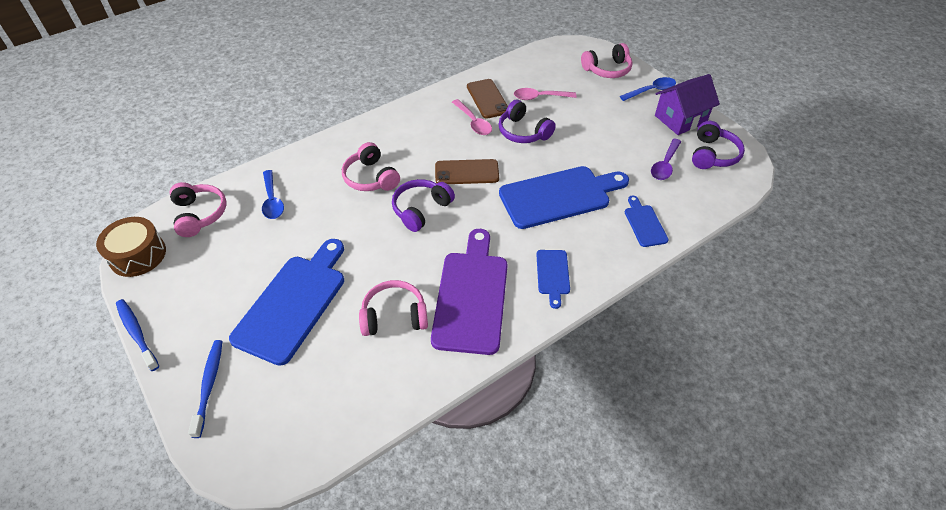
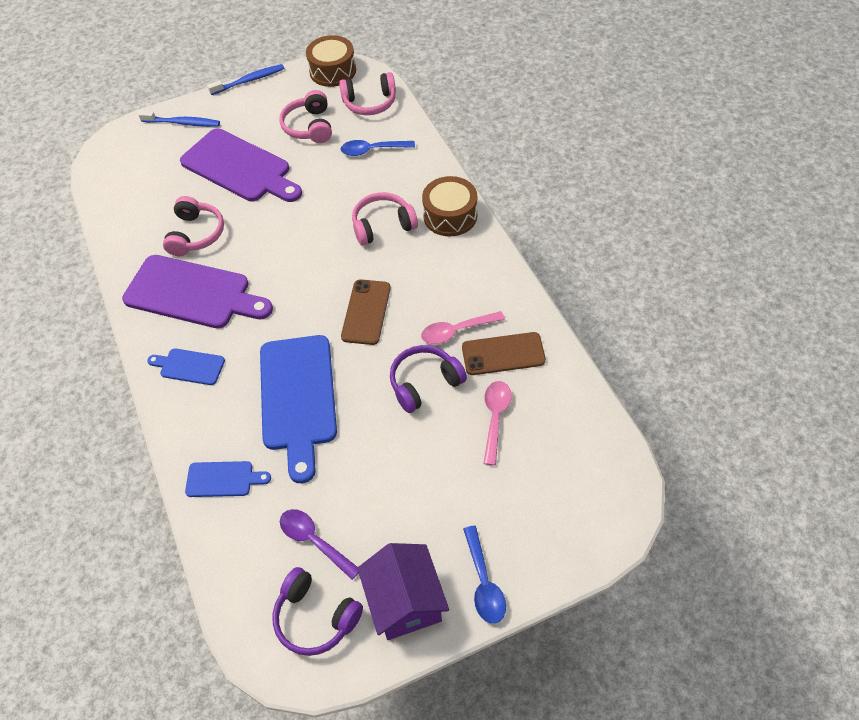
camera: 105 degrees right, 5 degrees up
blue cutting board [229,239,344,366] -> purple cutting board [180,129,302,202]
purple headphones [392,179,455,232] -> none
pink headphones [581,43,633,78] -> pink headphones moved to [279,90,332,143]
none -> brown drum [422,176,477,236]

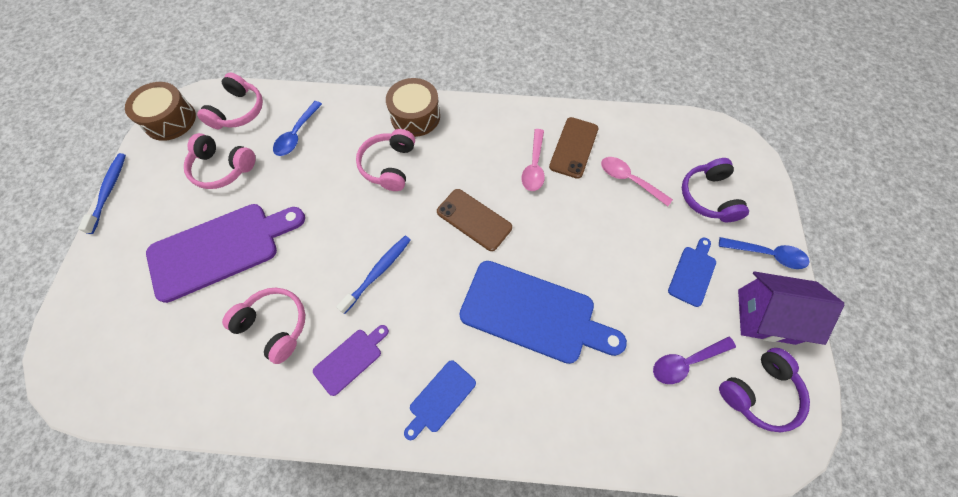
camera: 65 degrees left, 10 degrees up
purple cutting board [122,255,273,329] -> purple cutting board [313,325,389,396], size x0.48
blue toothbrush [138,111,220,127] -> blue toothbrush moved to [336,236,411,314]
blue cutting board [185,461,271,497] -> blue cutting board moved to [668,237,716,307]
purple headphones [390,345,467,413] -> purple headphones moved to [682,158,749,222]

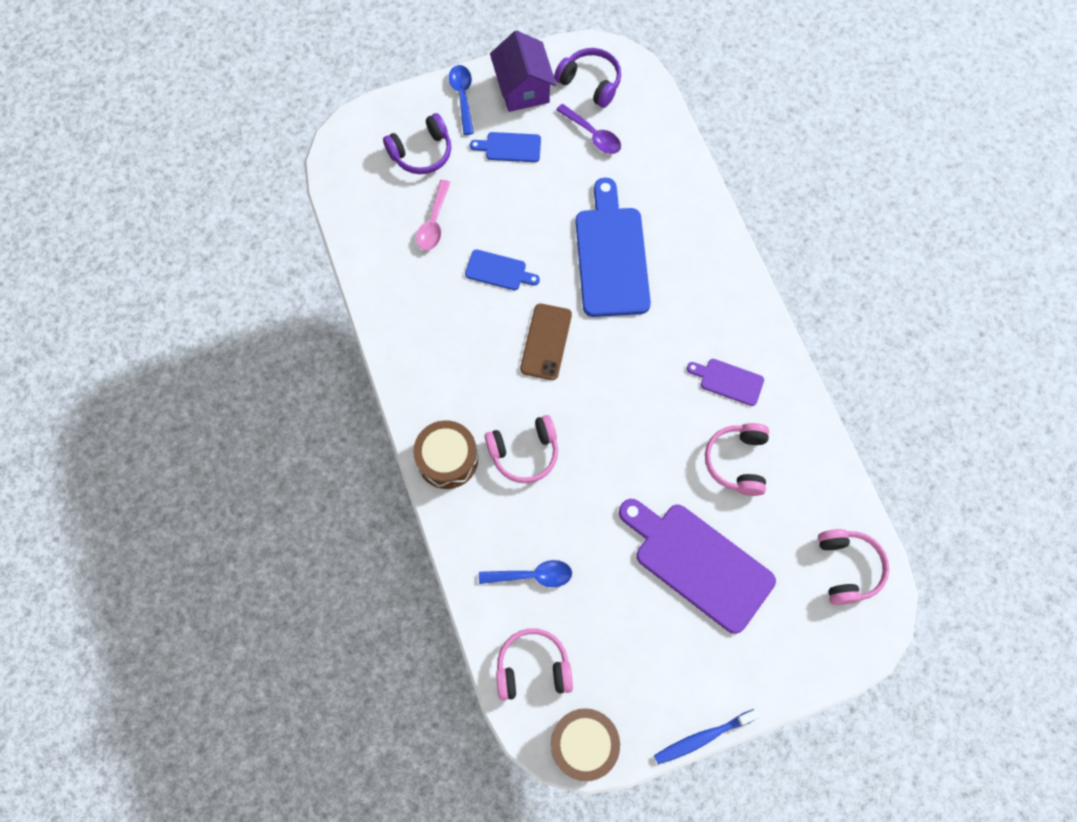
camera: 115 degrees left, 5 degrees up
pink headphones [184,133,256,189] -> pink headphones moved to [818,529,889,605]
blue toothbrush [336,236,411,314] -> none
blue cutting board [404,360,476,440] -> blue cutting board moved to [465,249,540,290]
pink spoon [522,129,545,191] -> none
brown phone [549,117,598,179] -> none

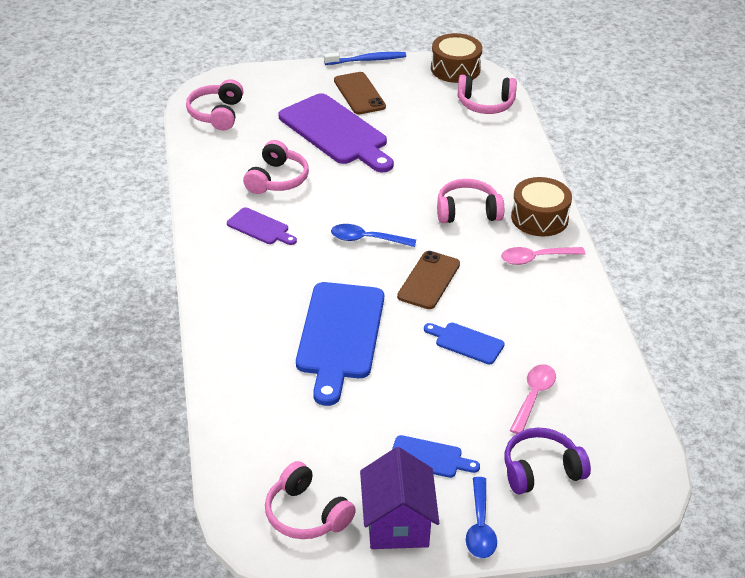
camera: 170 degrees left, 30 degrees down
blue spoon [479,560,572,587] -> blue spoon moved to [331,224,416,247]
purple headphones [554,48,621,108] -> pink headphones [265,461,356,539]
purple spoon [556,104,621,154] -> none
none -> brown phone [334,72,386,114]
none -> pink spoon [501,247,585,265]

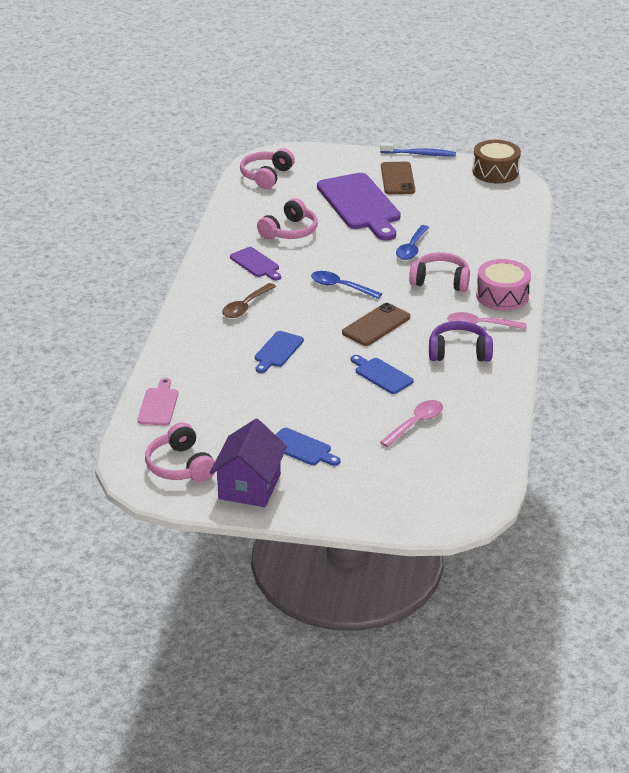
camera: 20 degrees right, 5 degrees down
blue cutting board [296,282,384,406] -> blue cutting board [255,331,304,373], size x0.48
pink headphones [458,75,517,114] -> none
blue spoon [466,477,497,558] -> blue spoon moved to [396,225,429,260]
purple headphones [505,428,591,494] -> purple headphones moved to [429,321,493,361]
brown drum [511,177,572,236] -> pink drum [476,259,531,311]
none -> pink cutting board [138,378,178,426]
none -> brown spoon [222,283,276,318]

